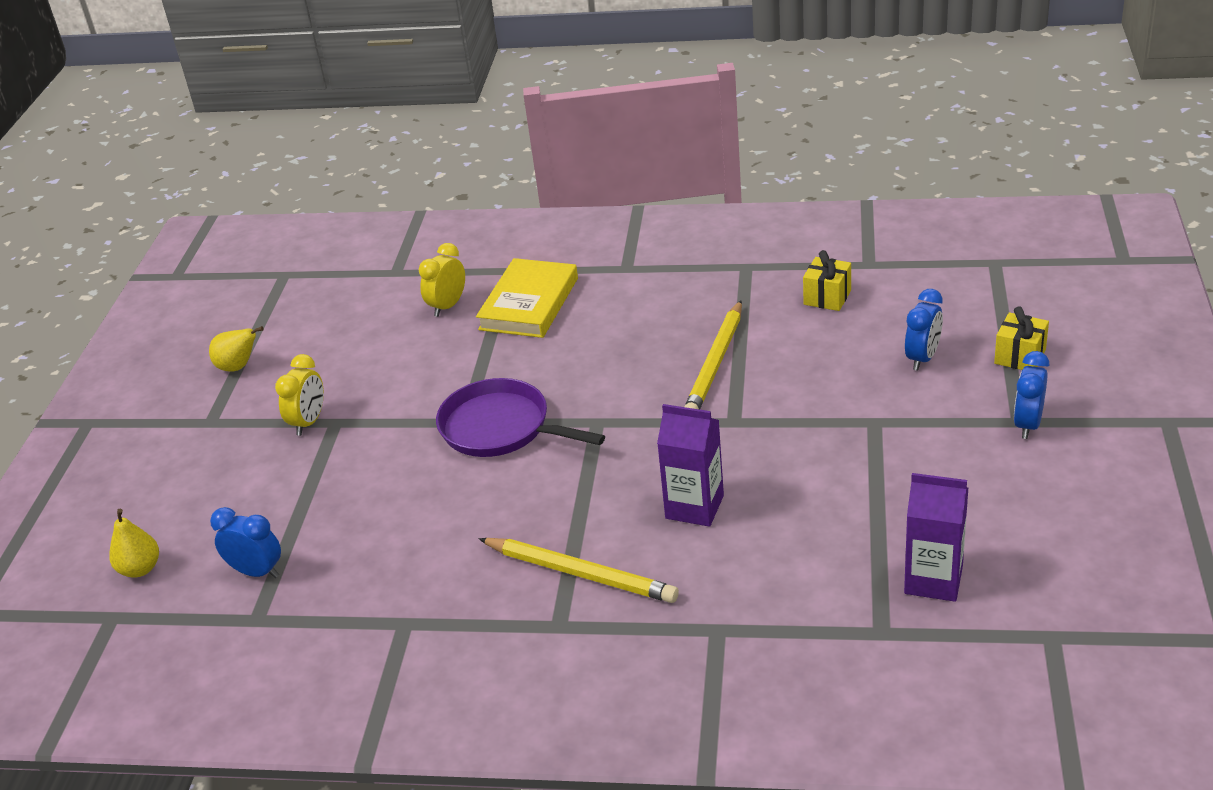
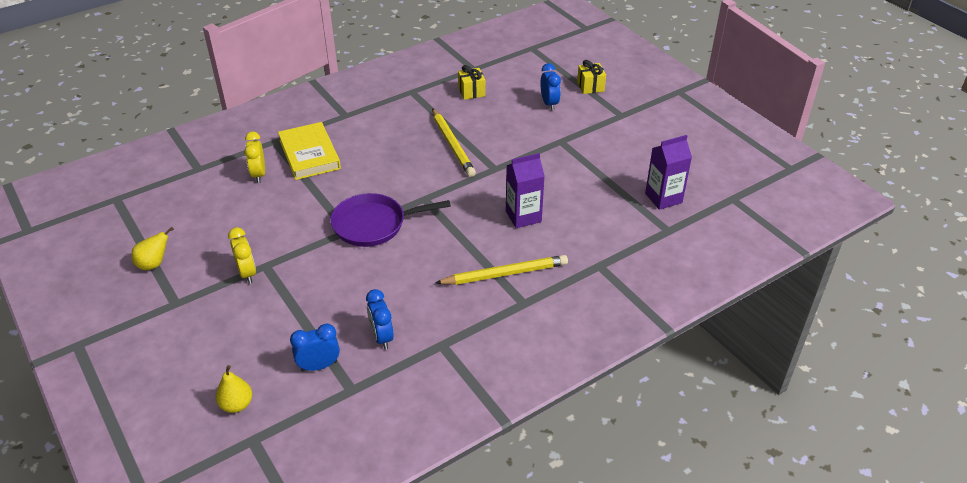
camera: 45 degrees left, 5 degrees up
blue clock [1014,351,1049,439] -> blue clock moved to [366,289,394,349]

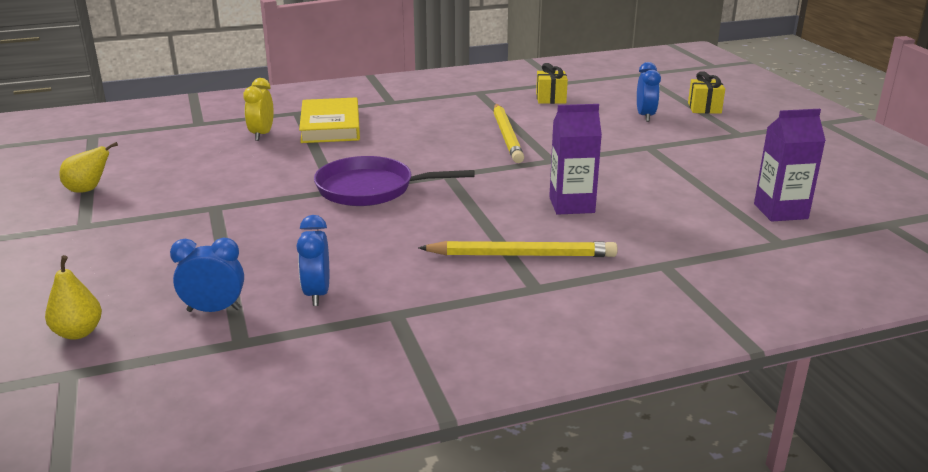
camera: 15 degrees right, 15 degrees down
yellow clock [228,227,256,284] -> none

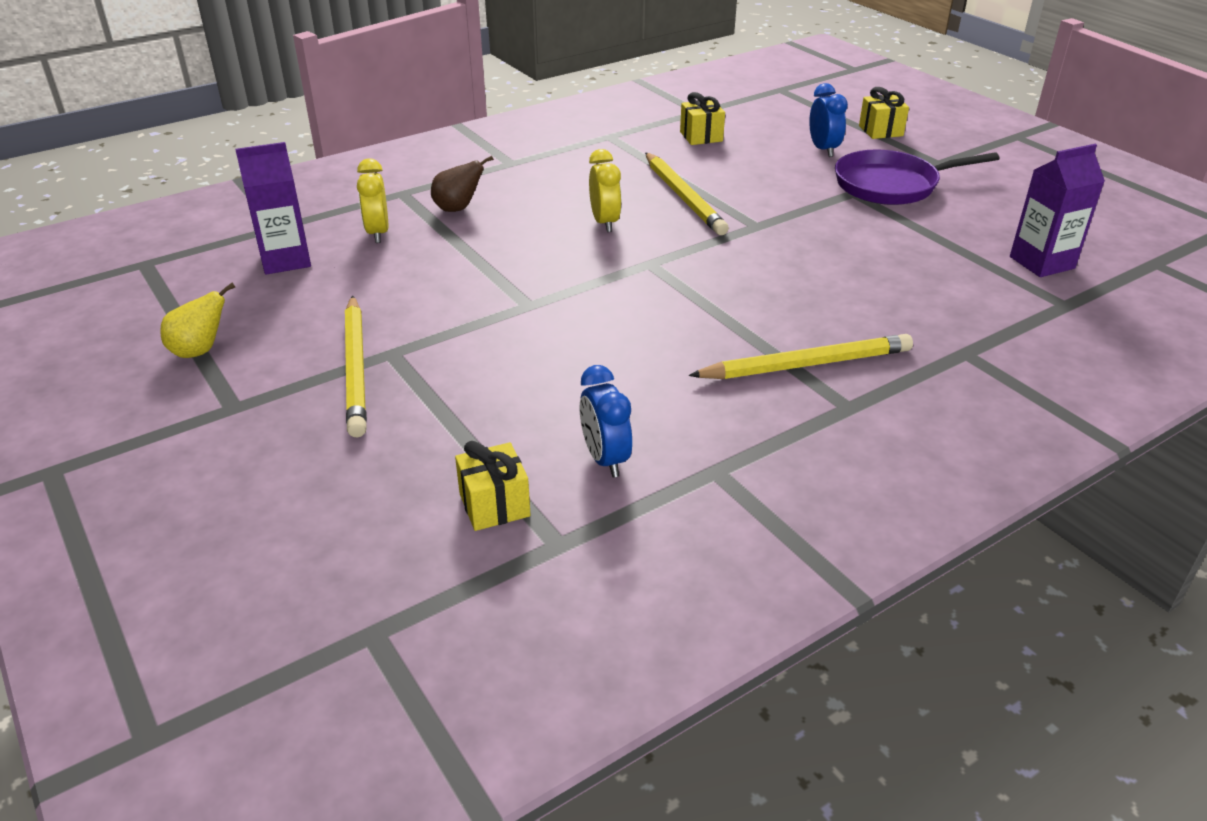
camera: 15 degrees left, 10 degrees up
yellow pear [45,255,102,340] -> none
blue clock [170,237,244,312] -> yellow gift [455,441,531,531]
yellow book [299,97,360,143] -> brown pear [431,156,494,212]
purple pan [314,156,475,206] -> purple pan moved to [835,149,1000,205]
purple carton [549,104,602,215] -> purple carton moved to [235,142,311,275]
none -> yellow pencil [345,296,367,437]
none -> yellow clock [589,149,622,232]

